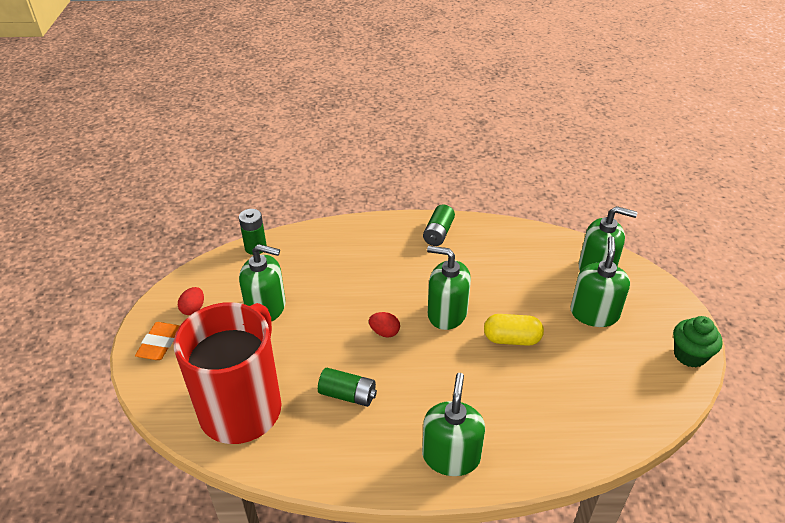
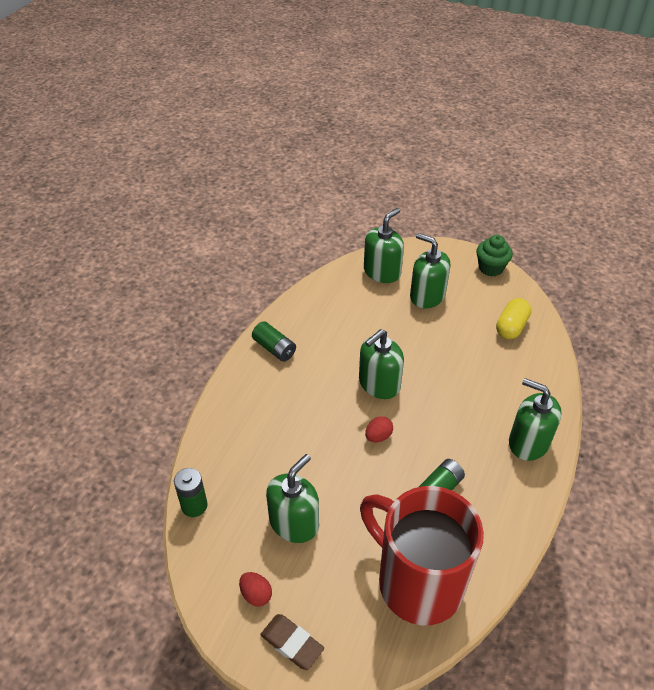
camera: 65 degrees left, 5 degrees up
orange eraser [135,322,180,360] -> brown eraser [260,614,324,670]
yellow capsule [484,314,544,346] -> yellow capsule moved to [496,298,531,339]

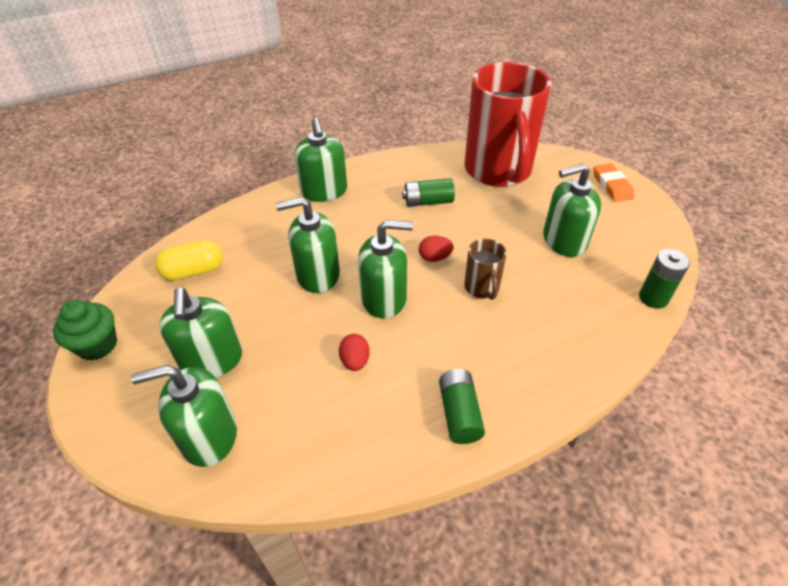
camera: 140 degrees left, 0 degrees up
red egg [239,572,272,607] -> red egg moved to [339,334,370,371]
brown eraser [260,614,324,670] -> orange eraser [594,163,634,202]
none -> green soap dispenser [276,197,340,293]
none -> brown mug [464,239,507,300]

